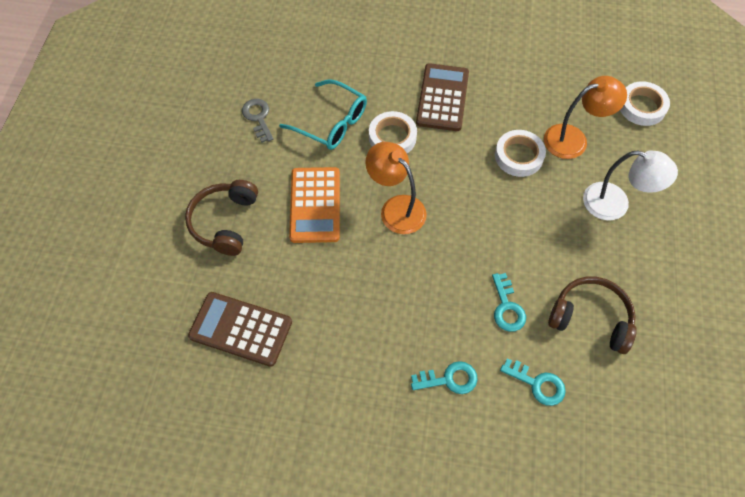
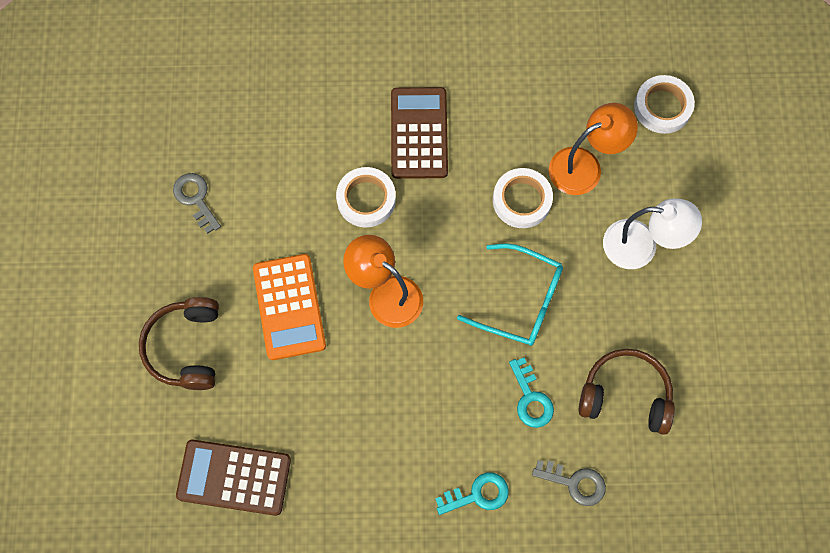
camera: 10 degrees left, 10 degrees up
turquoise glasses [279,79,367,150] -> turquoise glasses moved to [457,244,563,346]
turquoise key [500,358,566,406] -> grey key [532,460,606,506]

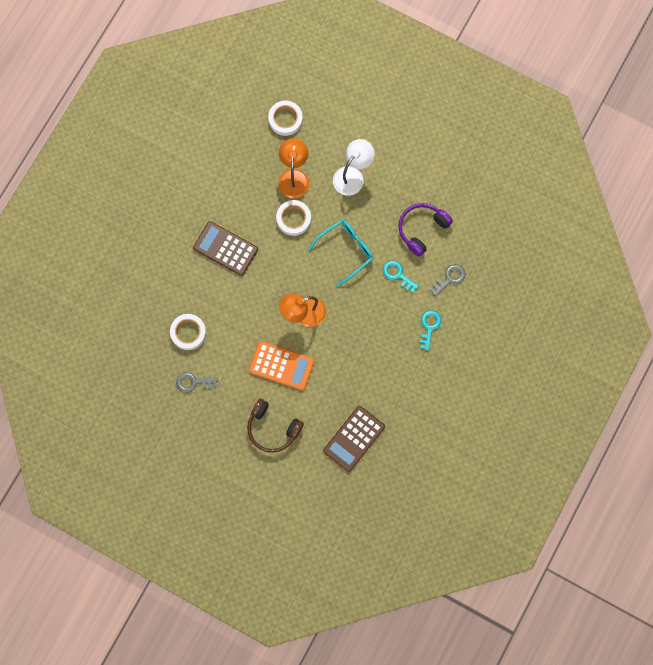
camera: 60 degrees left, 5 degrees up
white tape [336,167,396,227] -> white tape moved to [170,314,206,350]
turquoise key [509,358,554,428] -> turquoise key turned 150 degrees counterclockwise [383,260,419,293]
brown headphones [579,349,675,435] -> purple headphones [398,203,453,257]

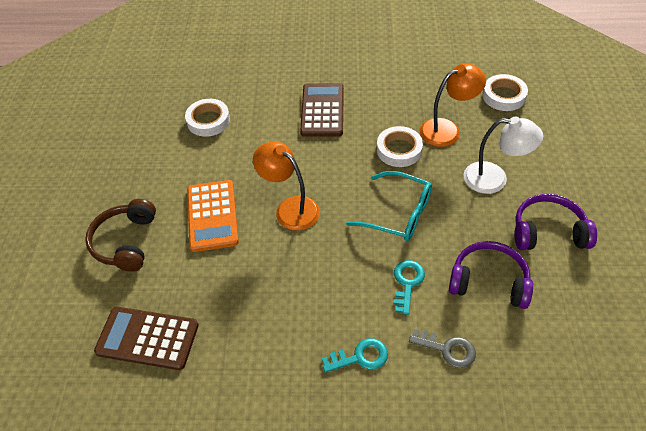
camera: 65 degrees right, 25 degrees down
grey key [176,372,218,393] -> none
none -> purple headphones [515,194,597,250]

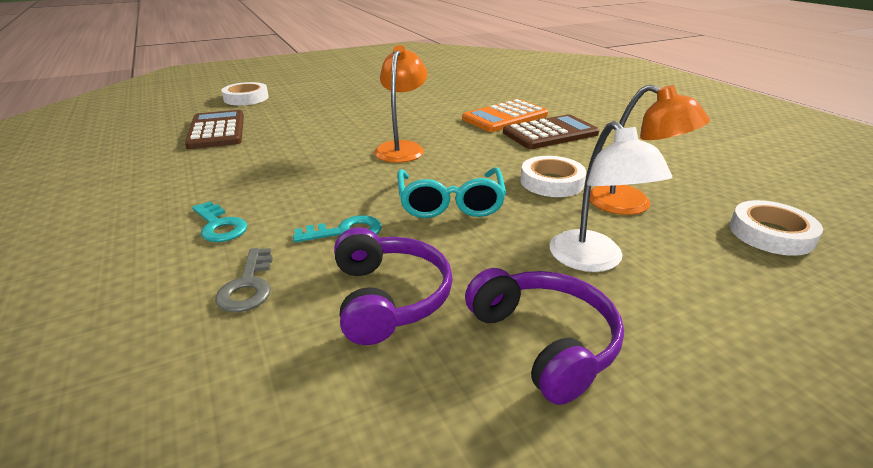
camera: 60 degrees right, 20 degrees down
brown headphones [85,199,156,272] -> none
white tape [185,99,230,137] -> white tape moved to [221,82,269,105]
orange calculator [187,180,239,252] -> orange calculator moved to [462,99,548,132]

